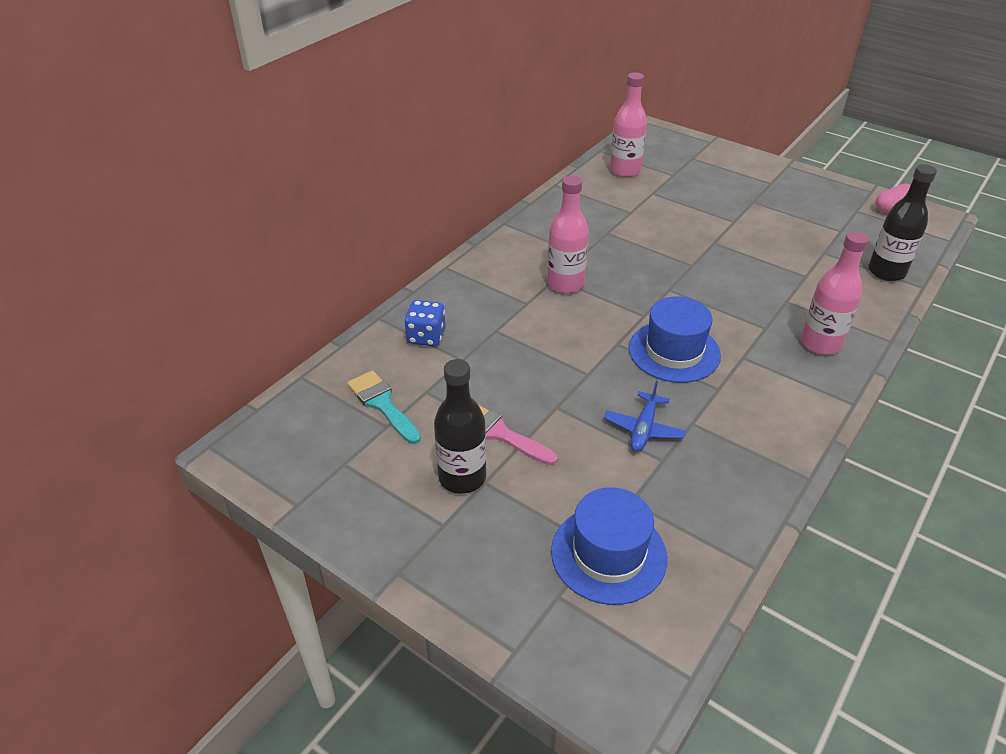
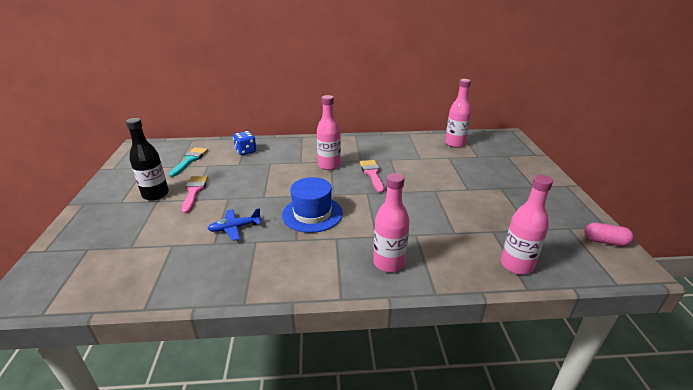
camera: 50 degrees right, 10 degrees down
blue hat [551,487,667,605] -> none
black bottle [868,164,937,281] -> pink bottle [501,175,553,275]
none -> pink brush [360,160,384,193]

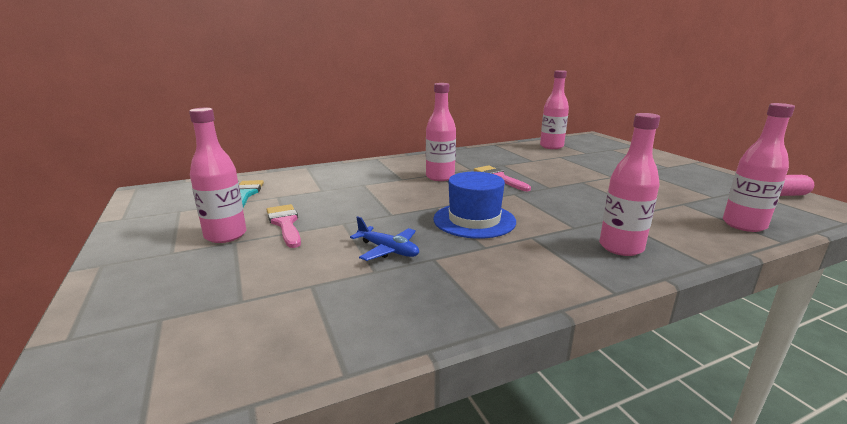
camera: 20 degrees left, 10 degrees down
black bottle [126,118,169,201] -> pink bottle [189,108,247,243]
blue plane [207,208,262,241] -> blue plane turned 105 degrees counterclockwise [350,216,419,261]
blue dice [233,131,256,155] -> none

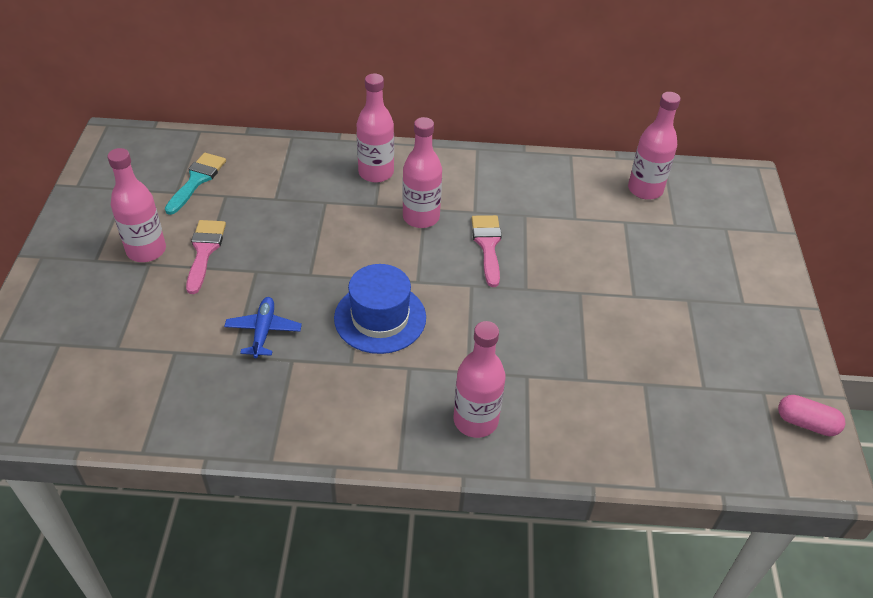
camera: 25 degrees right, 25 degrees up
blue plane [350,216,419,261] -> blue plane turned 150 degrees counterclockwise [224,297,302,358]
pink bottle [723,103,795,232] -> pink bottle moved to [357,73,394,183]

